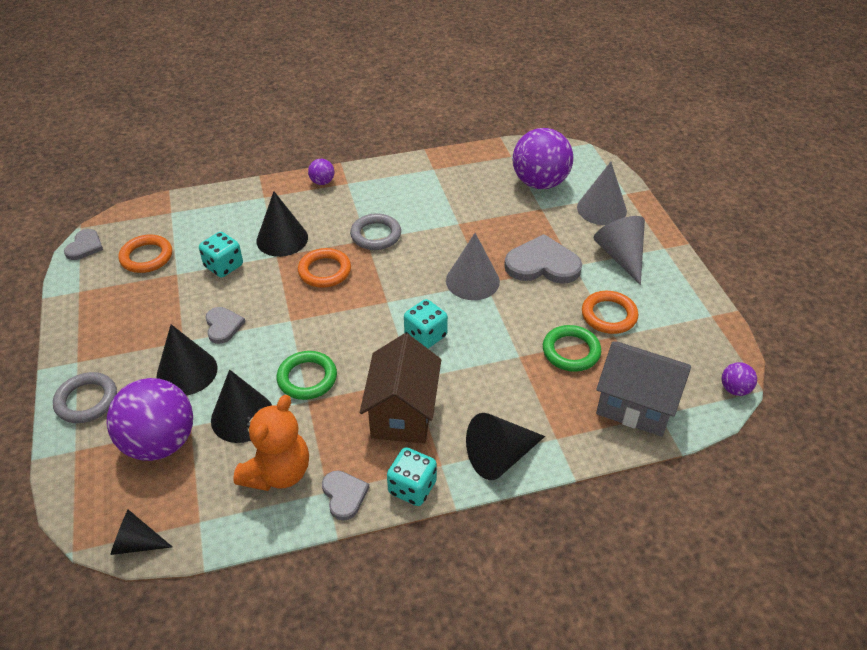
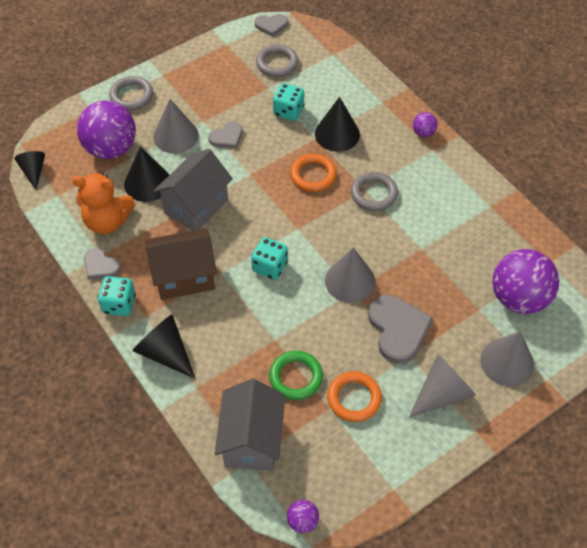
camera: 70 degrees right, 10 degrees up
orange ring [118,235,172,273] -> grey ring [256,44,298,77]
black cone [156,324,218,395] -> grey cone [153,99,198,153]
green ring [277,351,337,400] -> grey house [154,149,233,231]
grey heart [322,470,369,520] -> grey heart turned 75 degrees clockwise [84,248,121,280]

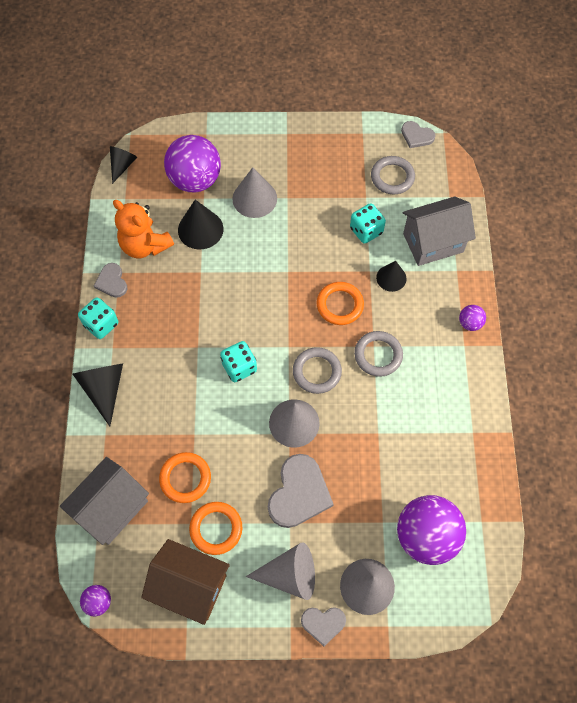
camera: 35 degrees right, 10 degrees up
grey ring [109,76,153,110] -> grey ring moved to [293,347,342,394]
brown house [145,228,217,300] -> brown house moved to [141,539,230,625]
grey house [154,149,233,231] -> grey house moved to [403,197,476,266]
grey heart [208,122,242,148] -> grey heart moved to [301,607,346,646]
green ring [269,351,323,400] -> orange ring [159,452,211,503]
black cone [315,97,360,152] -> black cone [376,261,407,292], size x0.64

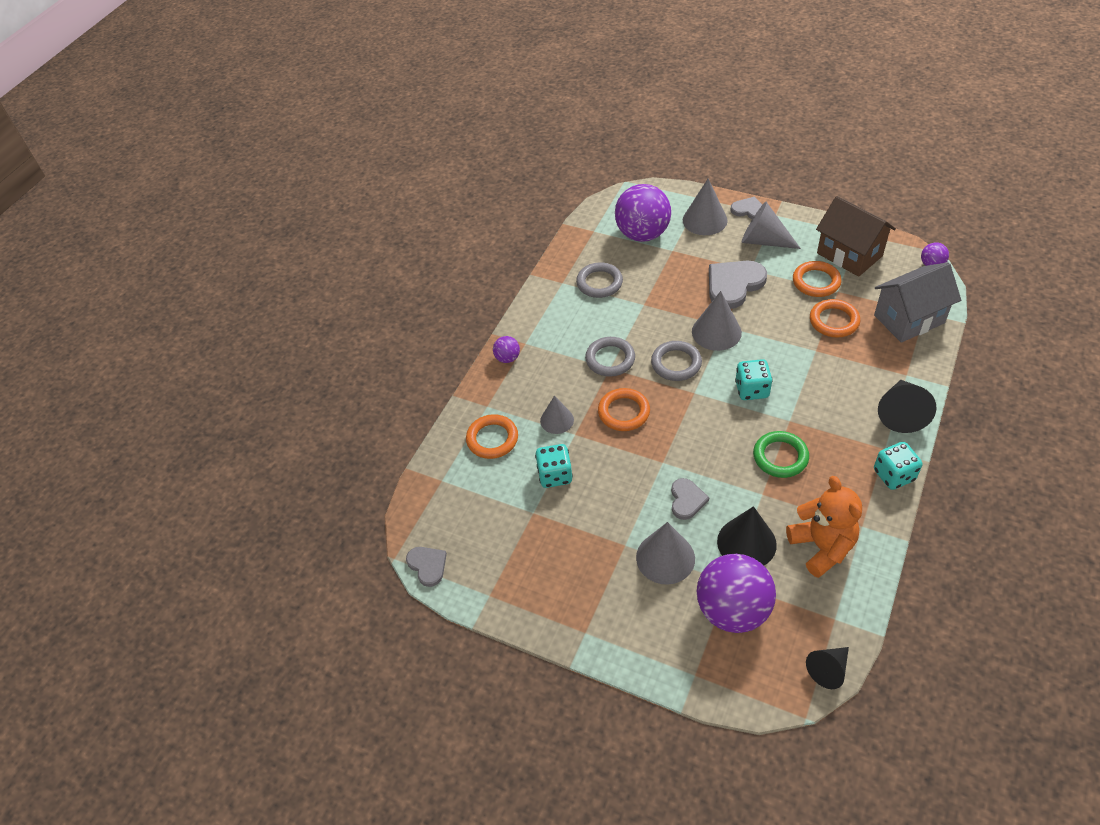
camera: 150 degrees left, 15 degrees down
grey heart [94,263,127,298] -> grey heart moved to [671,478,709,520]
grey ring [371,156,415,194] -> grey ring moved to [576,262,623,298]
black cone [376,261,407,292] -> grey cone [540,396,574,434]
grey house [403,197,476,266] -> orange ring [466,414,518,459]
none -> green ring [753,431,809,478]

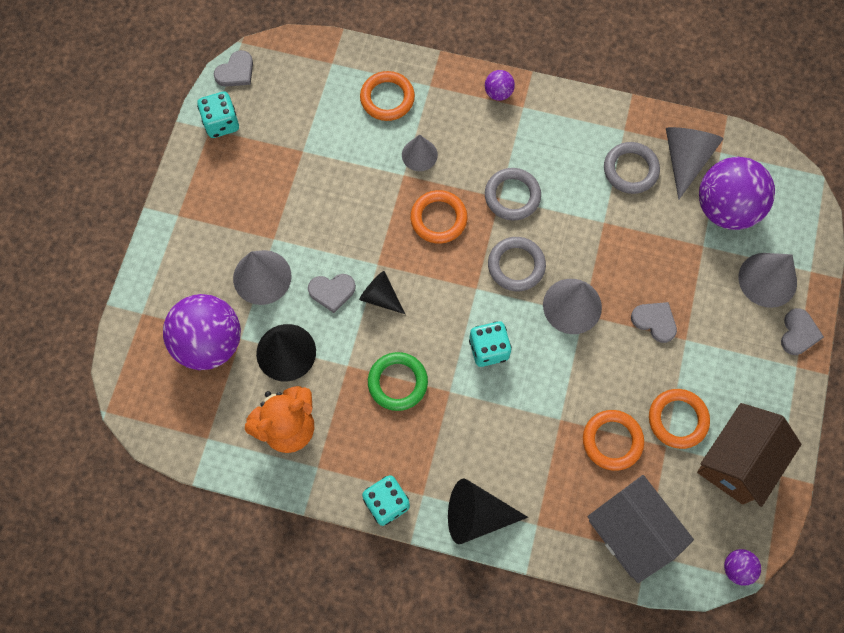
camera: 75 degrees right, 20 degrees up
turquoise dice [535,444,573,488] -> turquoise dice moved to [197,92,239,138]
grey heart [709,261,767,309] -> grey heart [631,302,677,343], size x0.56
grey cone [742,202,801,249] -> grey cone moved to [666,127,723,200]
black cone [806,647,849,689] -> black cone moved to [359,271,405,314]

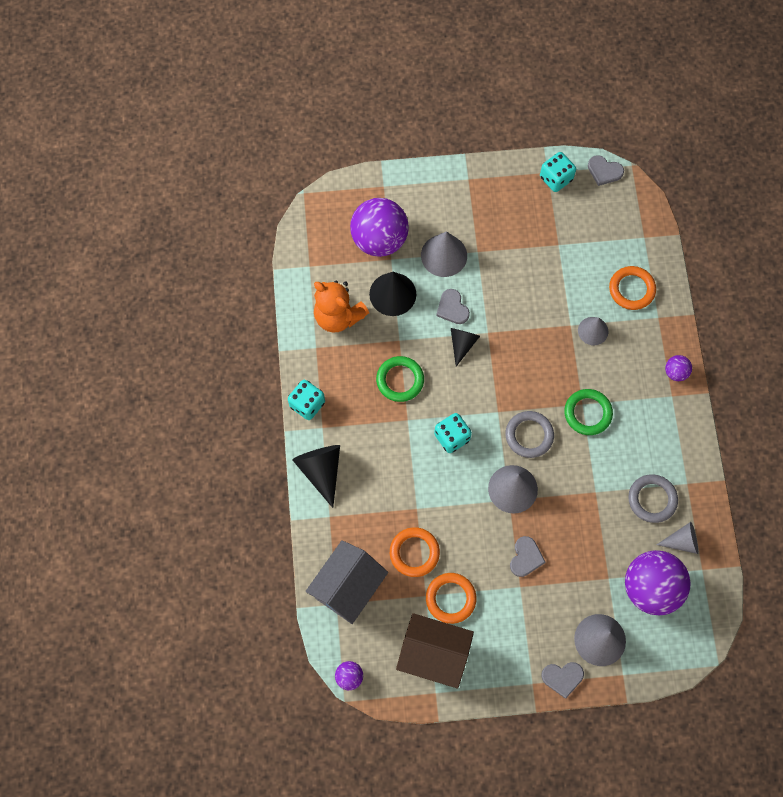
camera: 70 degrees right, 0 degrees up
orange ring [410,190,467,244] -> none
grey ring [485,168,541,220] -> green ring [564,389,613,435]
grey cone [666,127,723,200] -> grey cone [657,522,698,554], size x0.64

